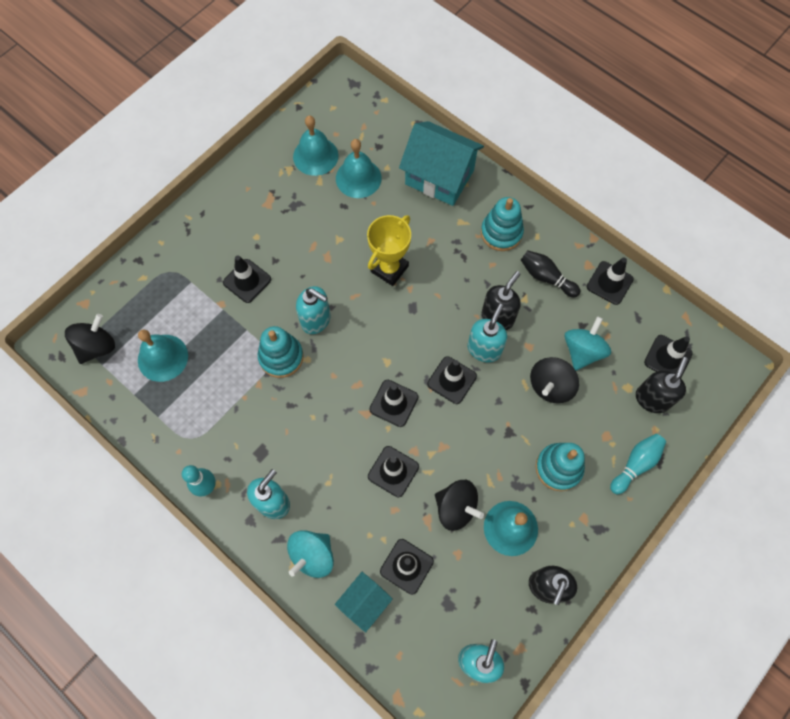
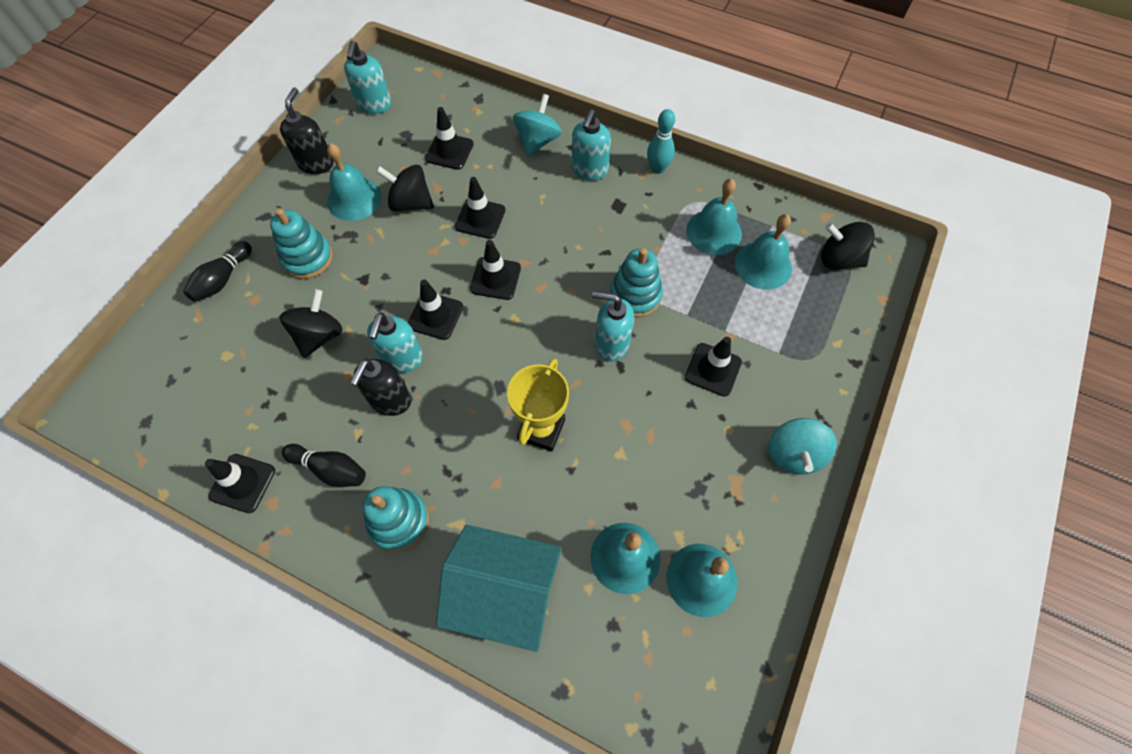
camera: 165 degrees right, 5 degrees down
black spinning top [65,314,115,364] -> black spinning top turned 90 degrees clockwise [821,222,875,270]
turquoise house [335,572,393,633] -> none
turquoise spinning top [565,316,611,371] -> turquoise spinning top moved to [768,418,837,475]
turquoise bowling pin [610,434,666,494] -> black bowling pin [183,241,252,302]
black soap dispenser [636,357,688,413] -> none
black traffic cone [644,335,693,378] -> none
none -> turquoise bell [686,179,742,255]

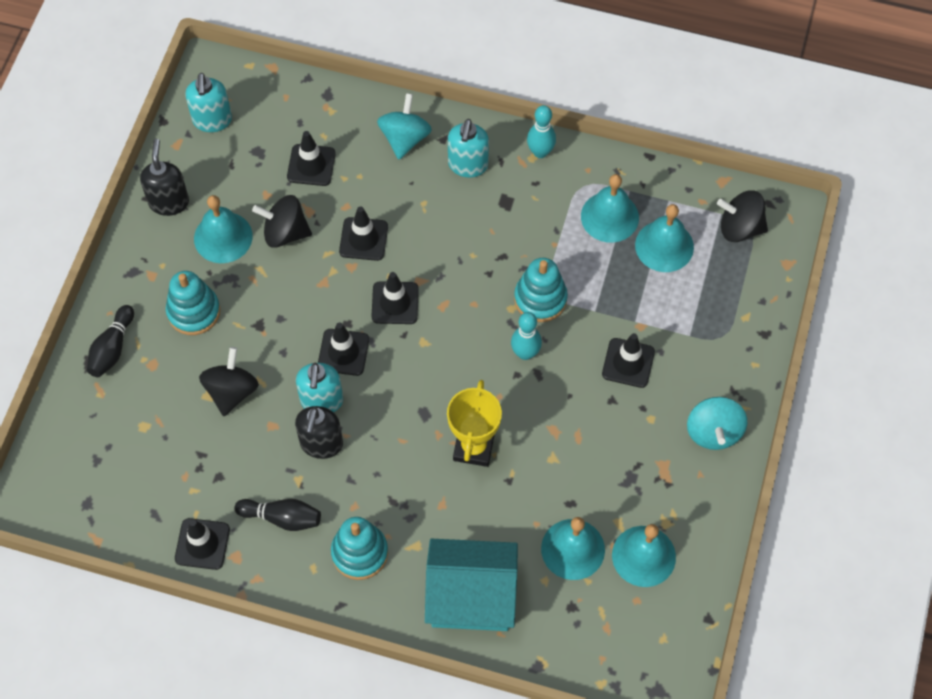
camera: 10 degrees left, 0 degrees up
turquoise soap dispenser [592,291,634,362] -> turquoise bowling pin [511,312,542,360]

